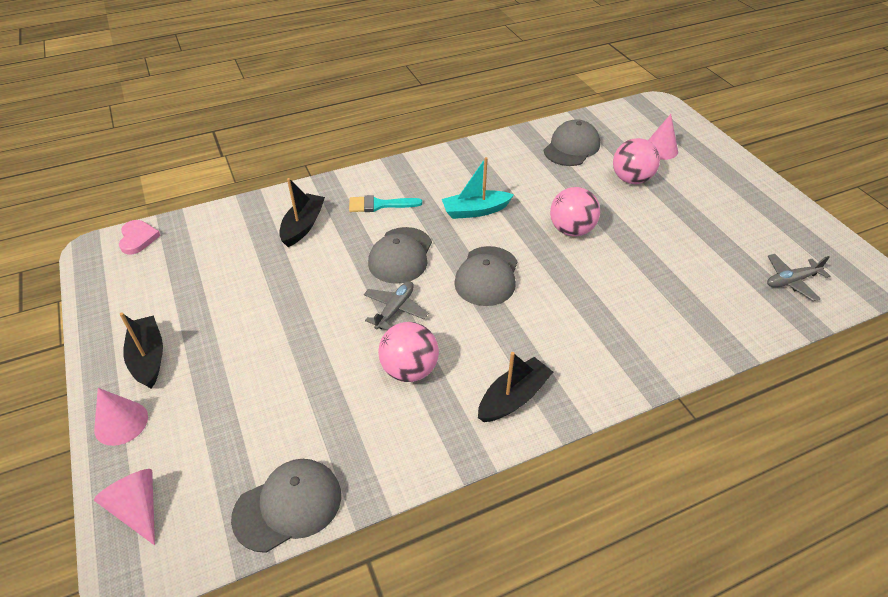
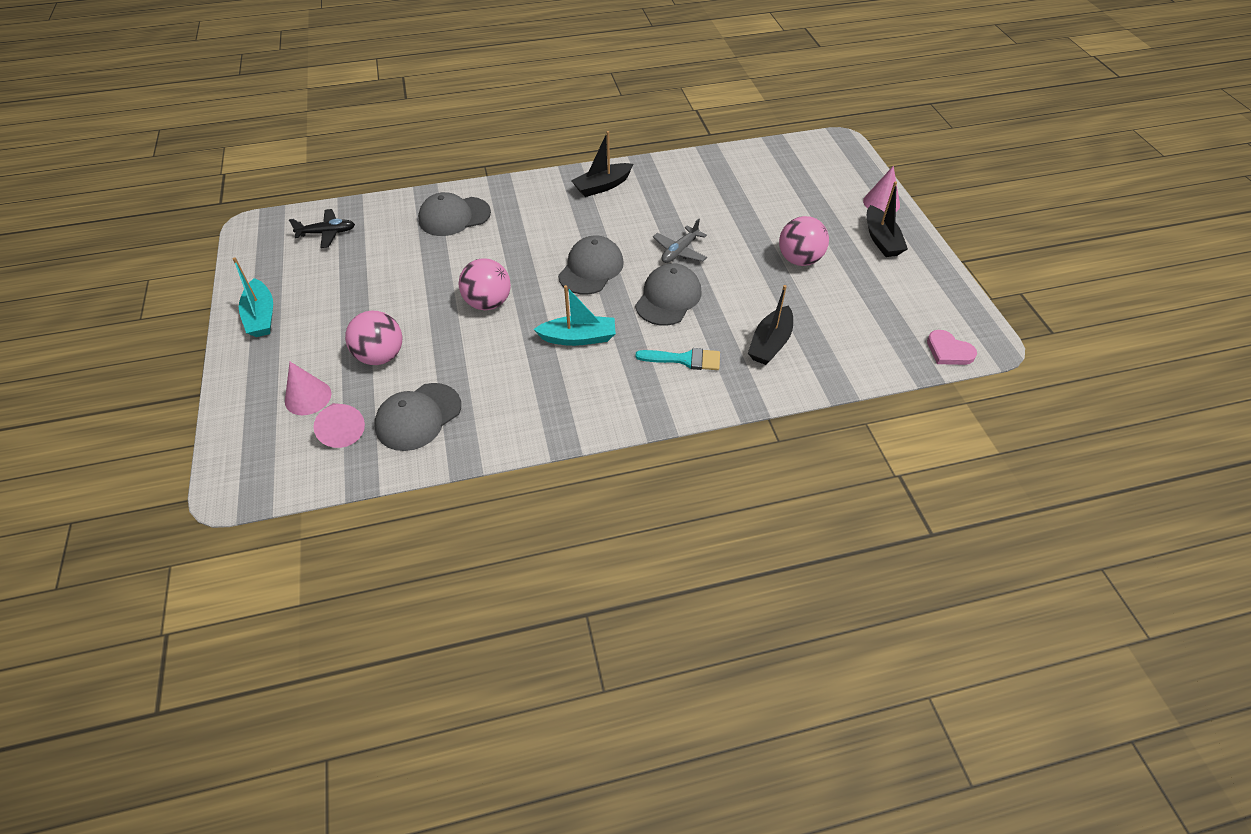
camera: 170 degrees left, 5 degrees up
pink cone [94,469,155,545] -> pink cone moved to [313,403,365,448]
pink heart [119,220,161,254] -> pink heart turned 45 degrees counterclockwise [927,330,977,365]
grey cap [231,459,341,553] -> grey cap moved to [418,192,491,236]
pink ball [378,322,439,382] -> pink ball moved to [779,216,829,266]
grey plane [767,254,830,301] -> black plane [289,209,355,248]
none -> turquoise boat [233,258,273,337]

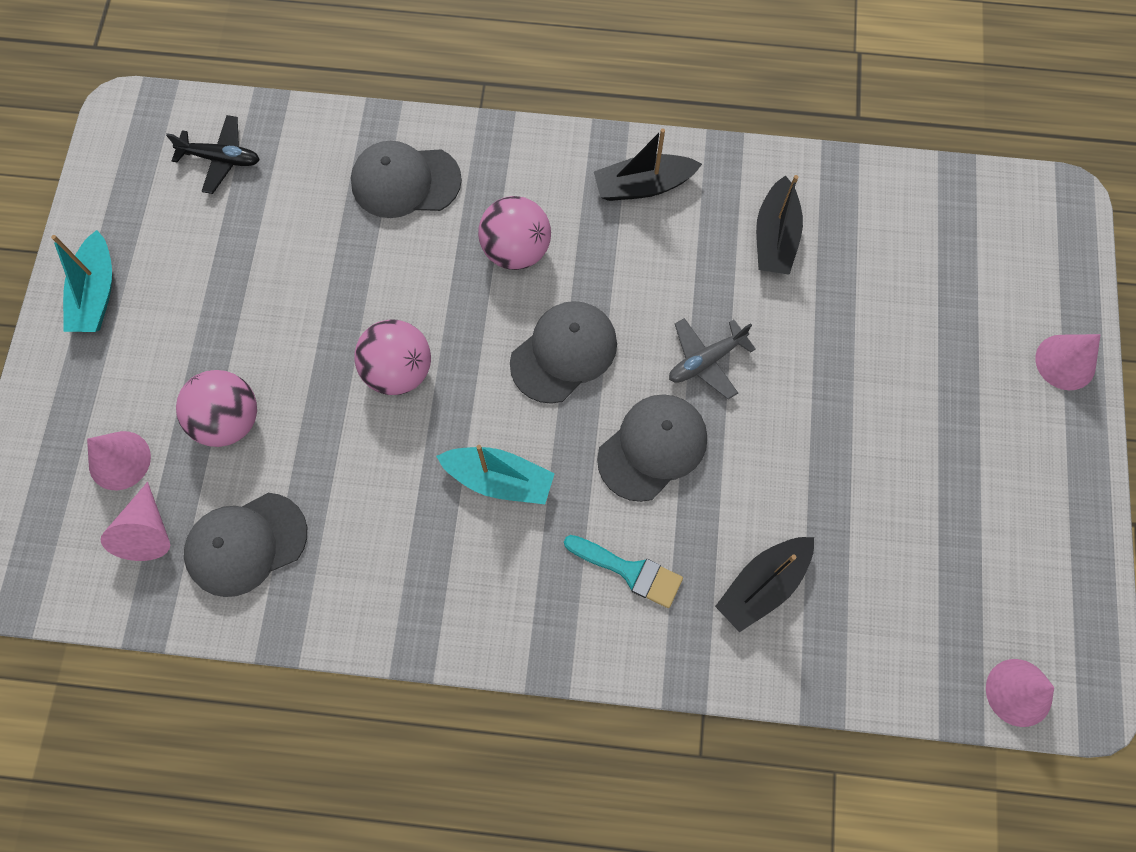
camera: 20 degrees right, 20 degrees up
pink ball [779,216,829,266] -> pink ball moved to [478,196,551,270]
black boat [867,181,908,257] -> black boat moved to [756,175,803,275]
pink heart [927,330,977,365] -> pink cone [986,659,1054,727]

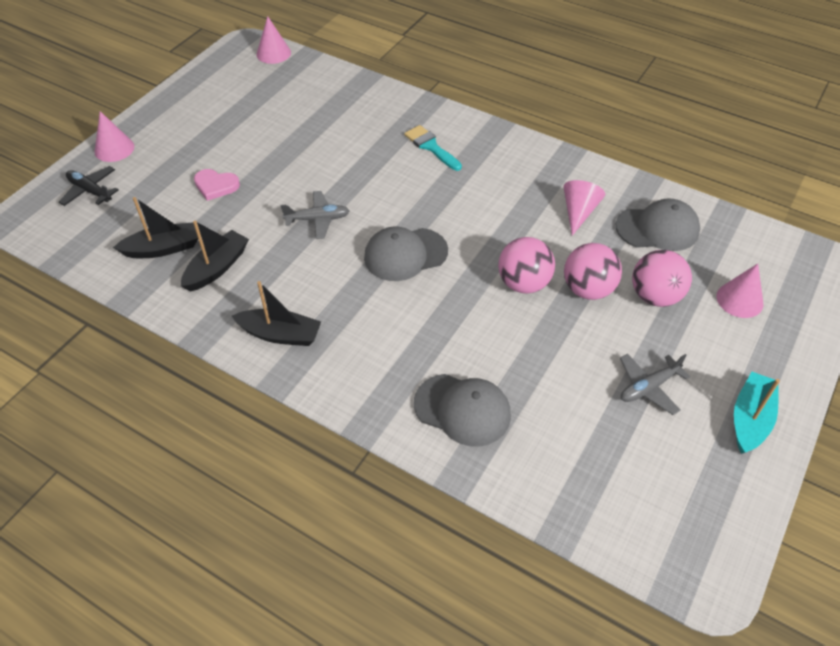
camera: 155 degrees left, 20 degrees down
pink cone [101,482,170,561] -> pink cone moved to [564,180,605,236]
black plane [166,115,260,194] -> black plane moved to [59,166,118,206]
turquoise boat [436,445,555,504] -> none
pink ball [478,196,551,270] -> pink ball moved to [564,243,622,300]
grey cap [597,394,707,502] -> none
black boat [715,537,814,633] -> black boat moved to [113,197,198,258]
none -> pink heart [194,169,240,201]
none -> grey plane [620,354,690,415]

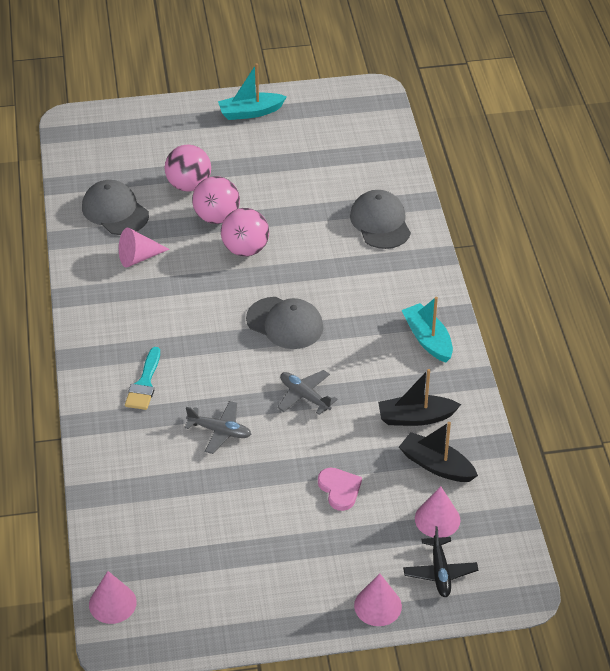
camera: 130 degrees left, 5 degrees down
black boat [232,281,321,346] -> turquoise boat [402,297,453,363]
grey plane [620,354,690,415] -> grey plane moved to [184,401,251,454]
pink cone [717,264,763,318] -> pink cone moved to [415,486,460,538]

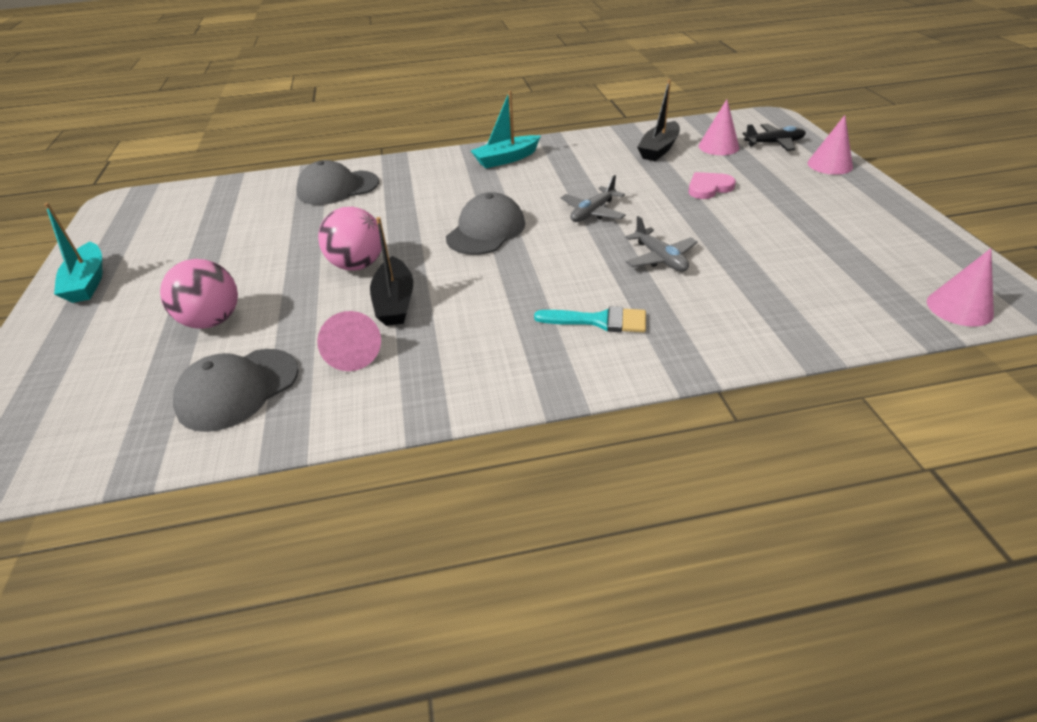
camera: 90 degrees left, 5 degrees down
grey plane [184,401,251,454] -> grey plane turned 135 degrees clockwise [625,216,698,272]
pink ball [192,176,240,224] -> none
black boat [378,369,461,426] -> black boat moved to [370,217,413,326]

